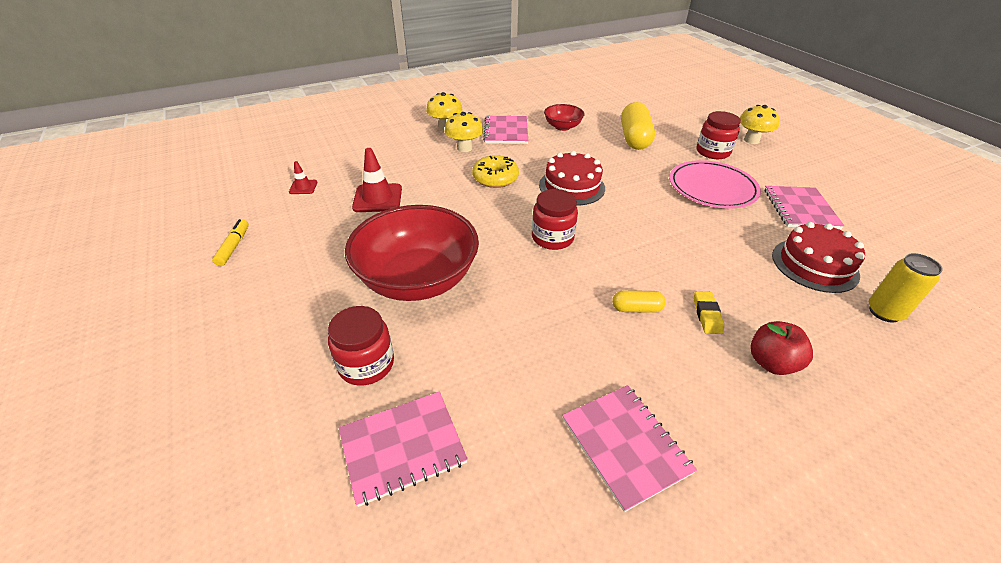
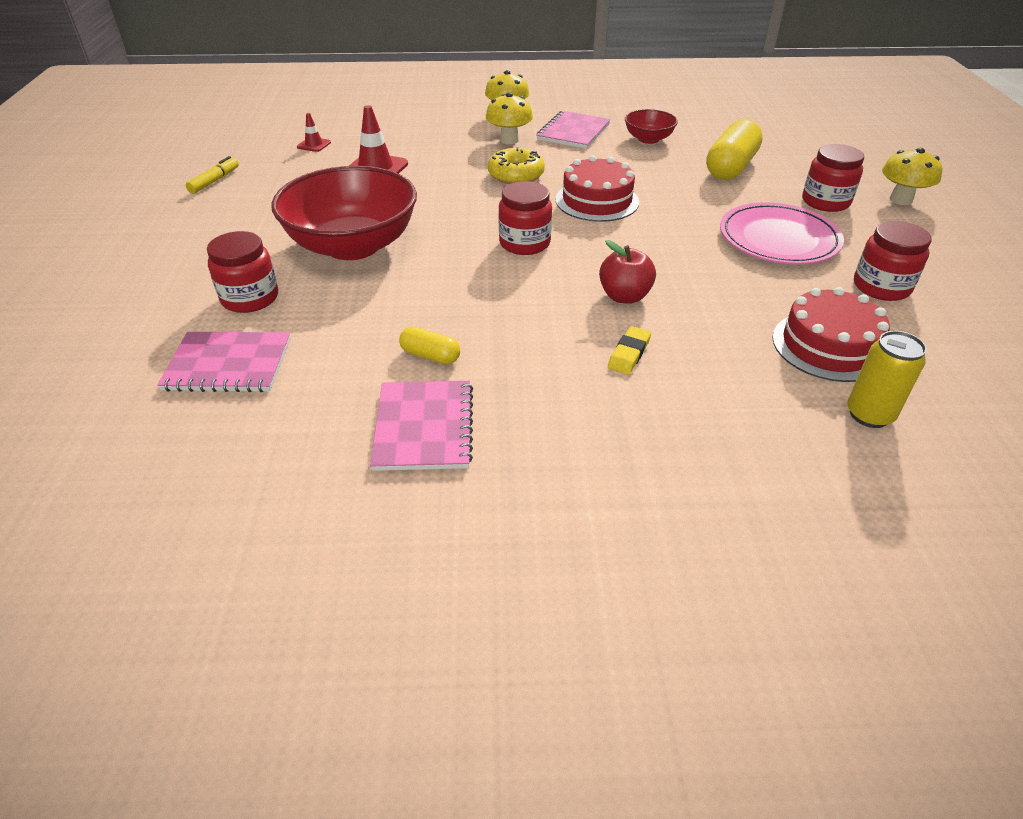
camera: 25 degrees right, 0 degrees up
yellow capsule [612,290,666,313] -> yellow capsule moved to [399,327,460,364]
red apple [750,321,813,375] -> red apple moved to [599,240,656,304]
pink notebook [764,186,844,229] -> red jar [854,221,932,301]

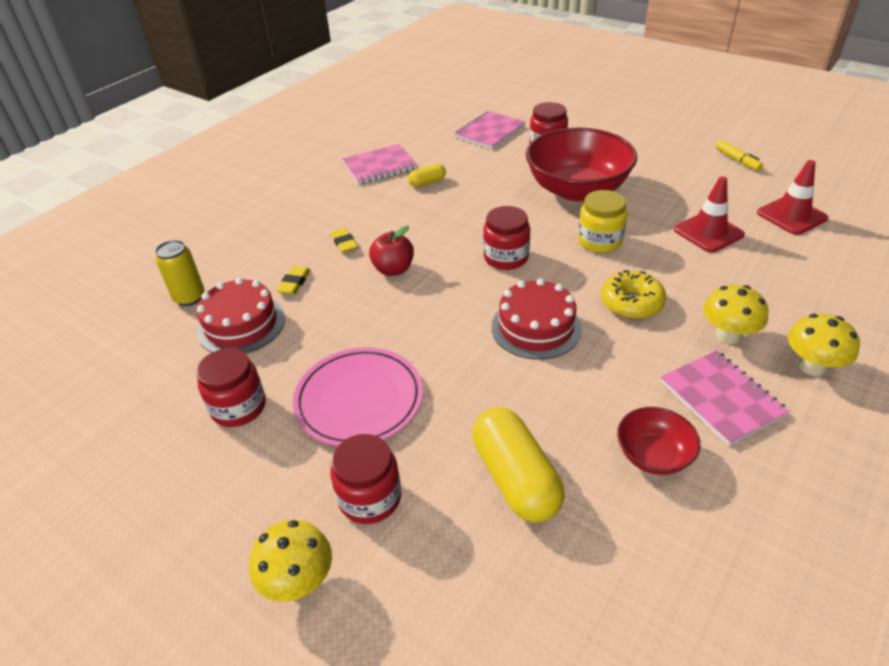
camera: 130 degrees right, 0 degrees up
red traffic cone [297,113,331,152] -> red traffic cone [757,160,828,235], size x1.85
pink notebook [370,381,473,471] -> pink notebook turned 60 degrees counterclockwise [342,144,417,184]
none -> yellow eraser [276,266,311,295]
none -> yellow jar [578,190,627,253]

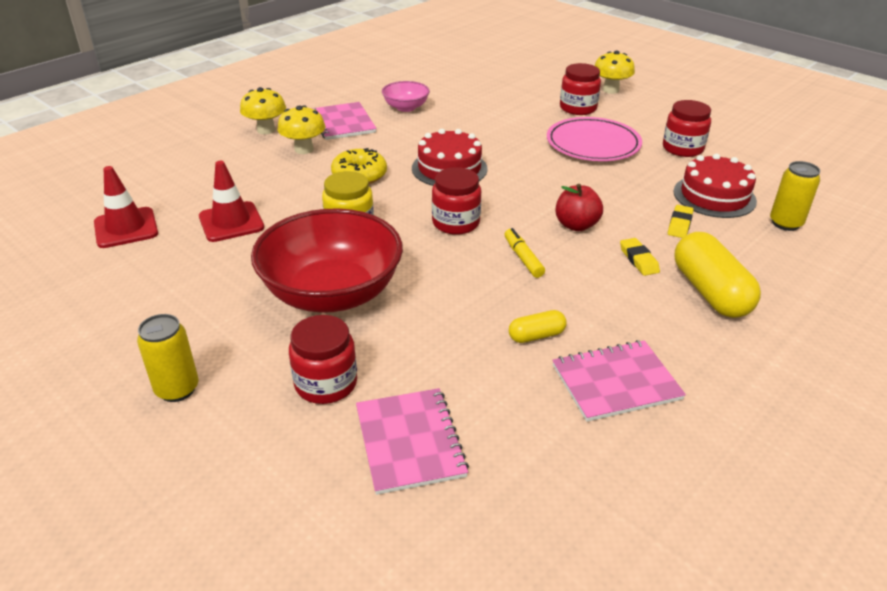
camera: 175 degrees left, 5 degrees down
pink notebook [454,111,526,149] -> pink notebook turned 60 degrees counterclockwise [356,388,469,495]
yellow capsule [472,407,565,523] -> yellow capsule moved to [675,232,761,318]
red bowl [617,407,700,475] -> pink bowl [382,81,430,112]
yellow marker [716,140,763,171] -> yellow marker moved to [504,228,545,278]
none -> yellow can [137,314,199,402]

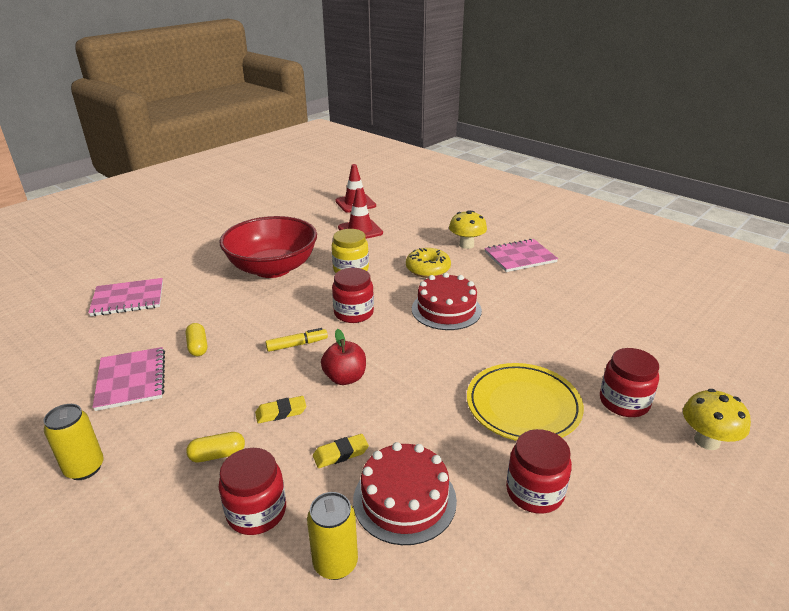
camera: 90 degrees right, 5 degrees down
yellow can [137,314,199,402] -> yellow can moved to [44,404,104,480]
yellow mushroom [240,87,286,134] -> none
red jar [289,315,357,404] -> red jar moved to [219,448,286,535]
pink bowl [382,81,430,112] -> none
pink plate [547,117,642,161] -> yellow plate [467,363,584,441]
yellow eraser [668,205,694,238] -> yellow eraser turned 45 degrees counterclockwise [313,434,369,468]
yellow capsule [675,232,761,318] -> yellow capsule [186,432,245,463], size x0.50

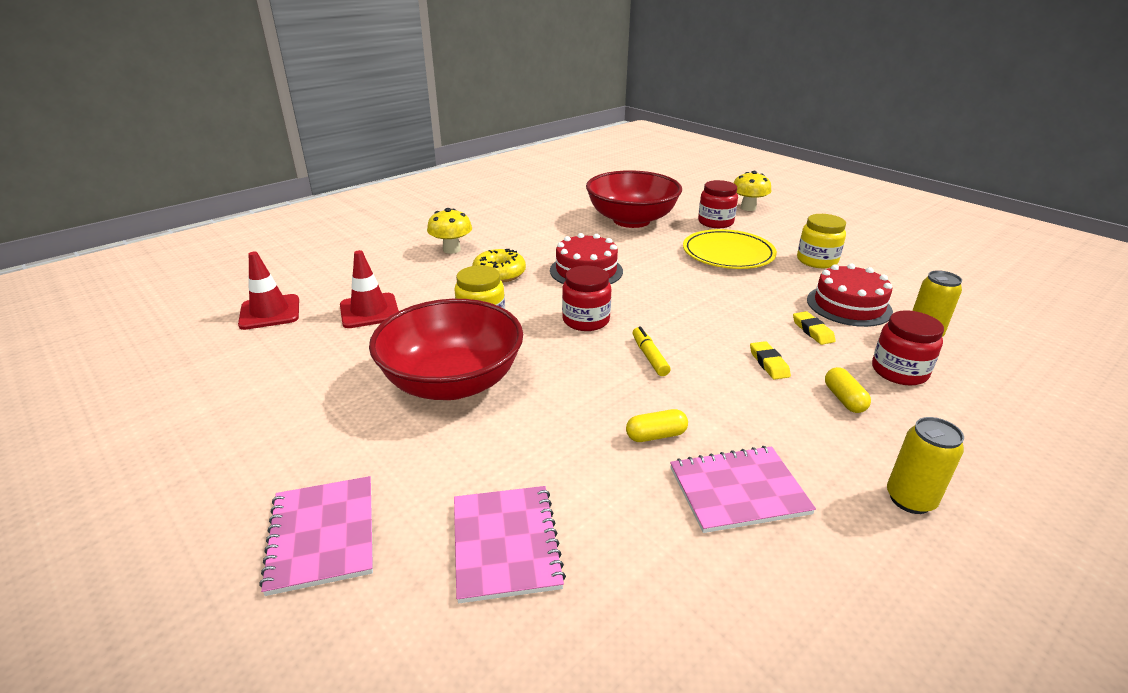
camera: 85 degrees left, 0 degrees up
red apple [321,329,366,385] -> none
pink notebook [484,238,558,272] -> pink notebook moved to [259,476,373,596]
red jar [506,429,572,514] -> yellow jar [797,214,846,268]
none -> red bowl [586,170,682,228]

